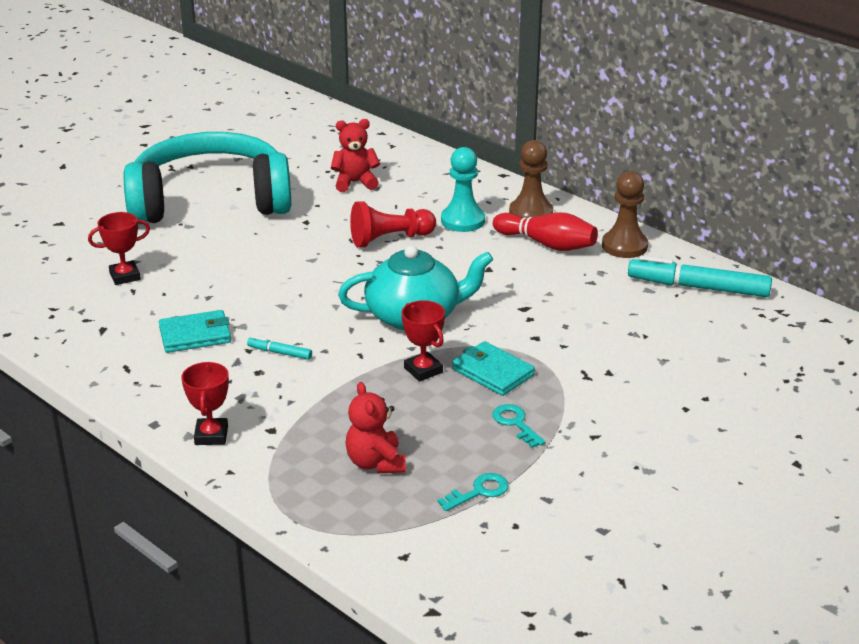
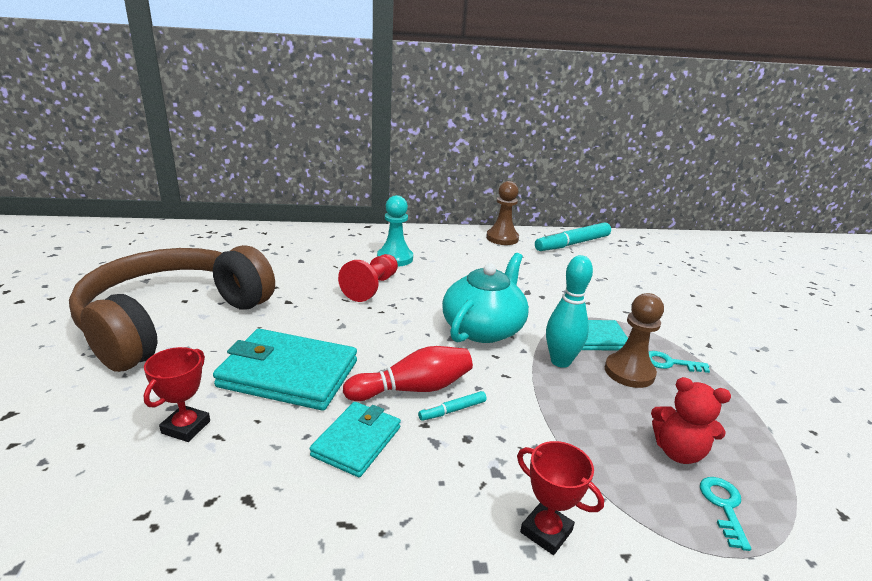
camera: 50 degrees left, 5 degrees down
turquoise headphones [124,132,291,225] -> brown headphones [69,245,275,372]
red teddy bear [331,119,380,192] -> none
red trophy [402,300,445,382] -> turquoise bowling pin [546,255,593,368]
turquoise key [438,473,509,511] -> turquoise key moved to [700,477,751,551]
red bowling pin [493,212,598,251] -> red bowling pin moved to [343,346,473,401]
brown pawn [509,140,553,219] -> brown pawn moved to [605,293,664,388]
none -> turquoise wallet [213,329,357,410]

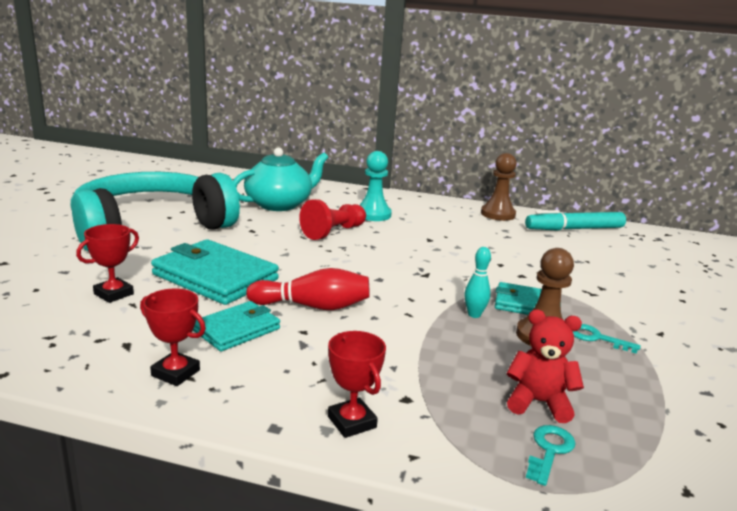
camera: 20 degrees right, 5 degrees down
brown headphones [69,245,275,372] -> turquoise headphones [71,172,240,251]
turquoise marker [418,391,487,421] -> none
turquoise teapot [442,253,529,343] -> turquoise teapot moved to [233,148,328,211]
turquoise bowling pin [546,255,593,368] -> turquoise bowling pin [465,247,491,318], size x0.61
red teddy bear [651,377,731,464] -> red teddy bear turned 150 degrees clockwise [507,310,584,423]
none -> red trophy [140,289,206,386]

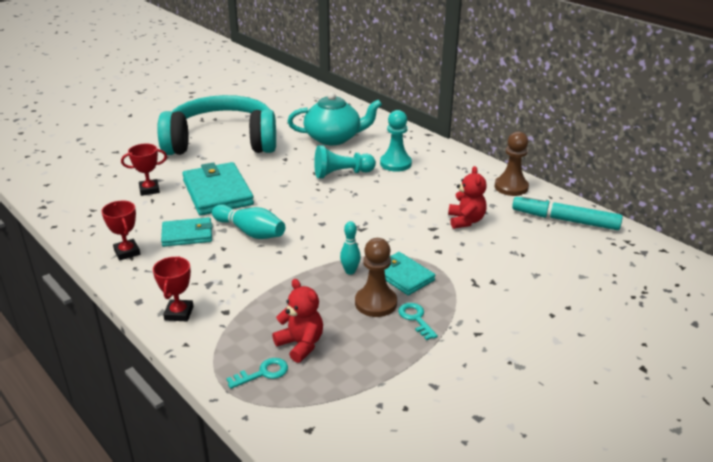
camera: 35 degrees right, 10 degrees up
red bowling pin [246,268,370,310] -> turquoise bowling pin [212,204,285,239]
red pawn [299,199,366,240] -> turquoise pawn [314,145,376,178]
none -> red teddy bear [448,166,487,229]

